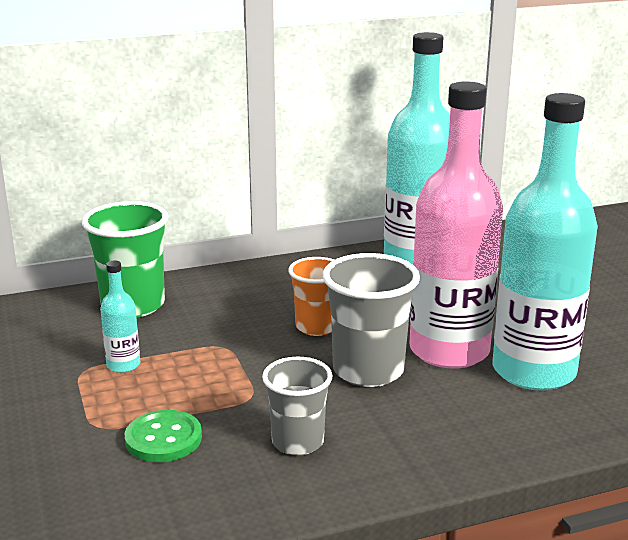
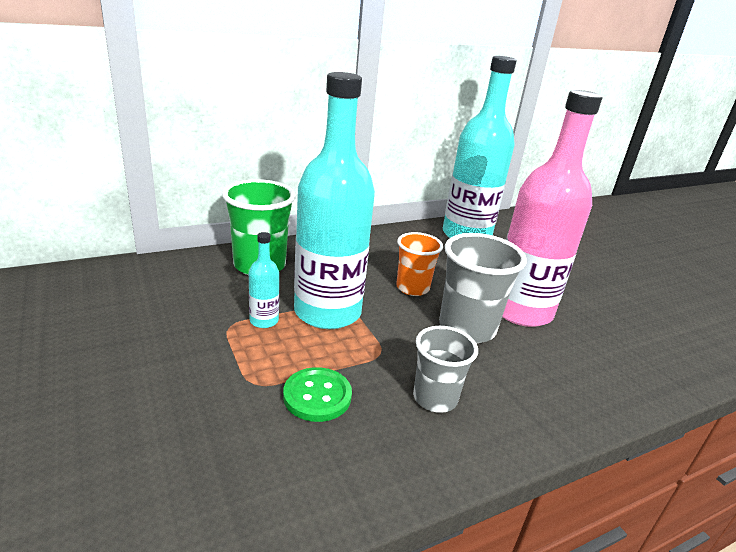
camera: 10 degrees left, 5 degrees up
turquoise bottle [493,93,598,391] -> turquoise bottle moved to [294,72,375,329]

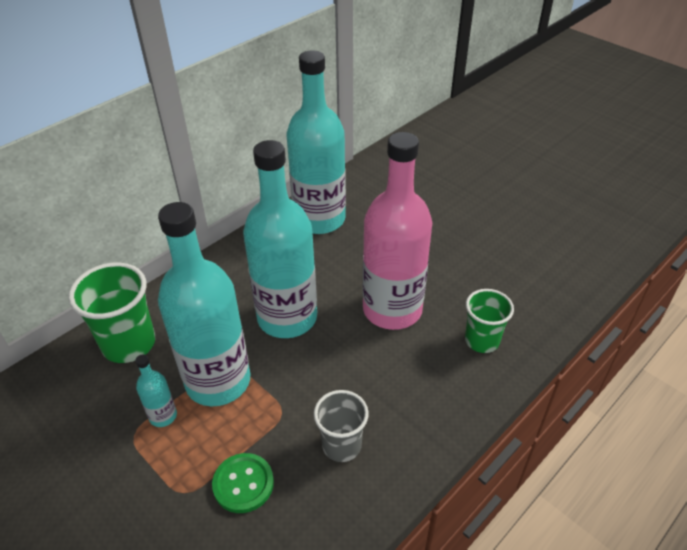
camera: 15 degrees left, 15 degrees up
orange cup [396,232,443,296] -> turquoise bottle [243,140,317,338]
grey cup [439,233,527,343] -> none
none -> green cup [465,289,514,353]

